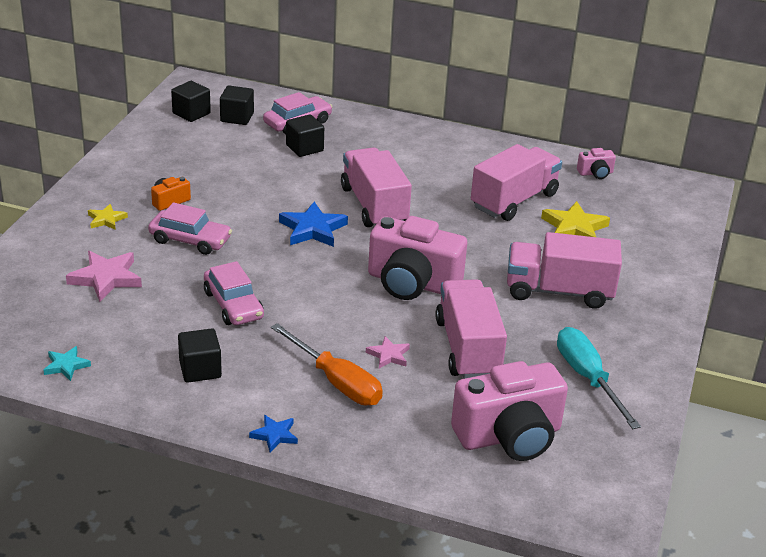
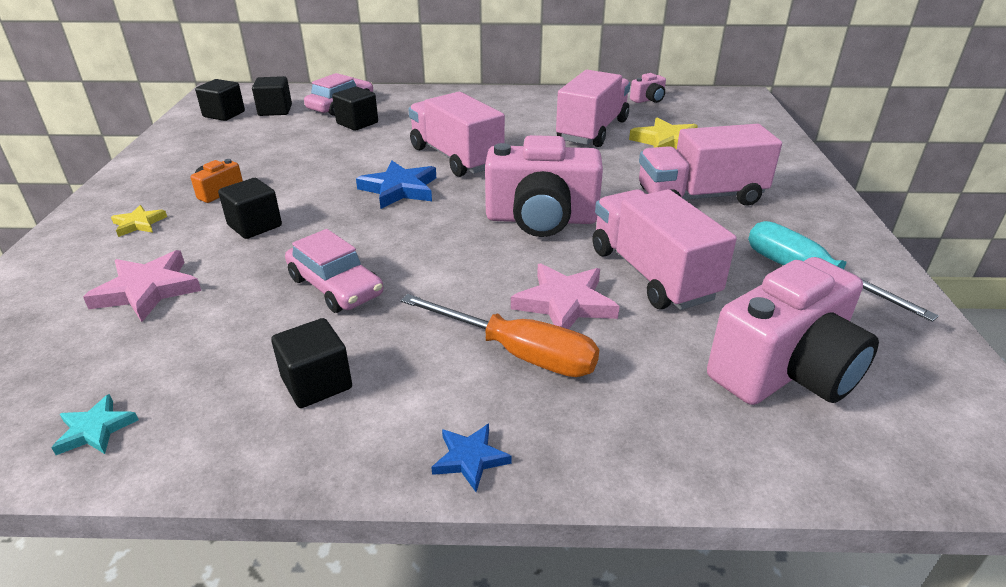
camera: 15 degrees left, 0 degrees up
pink car [148,202,232,255] -> black cube [218,178,282,239]
pink star [366,336,410,369] -> pink star [511,263,620,329], size x1.75

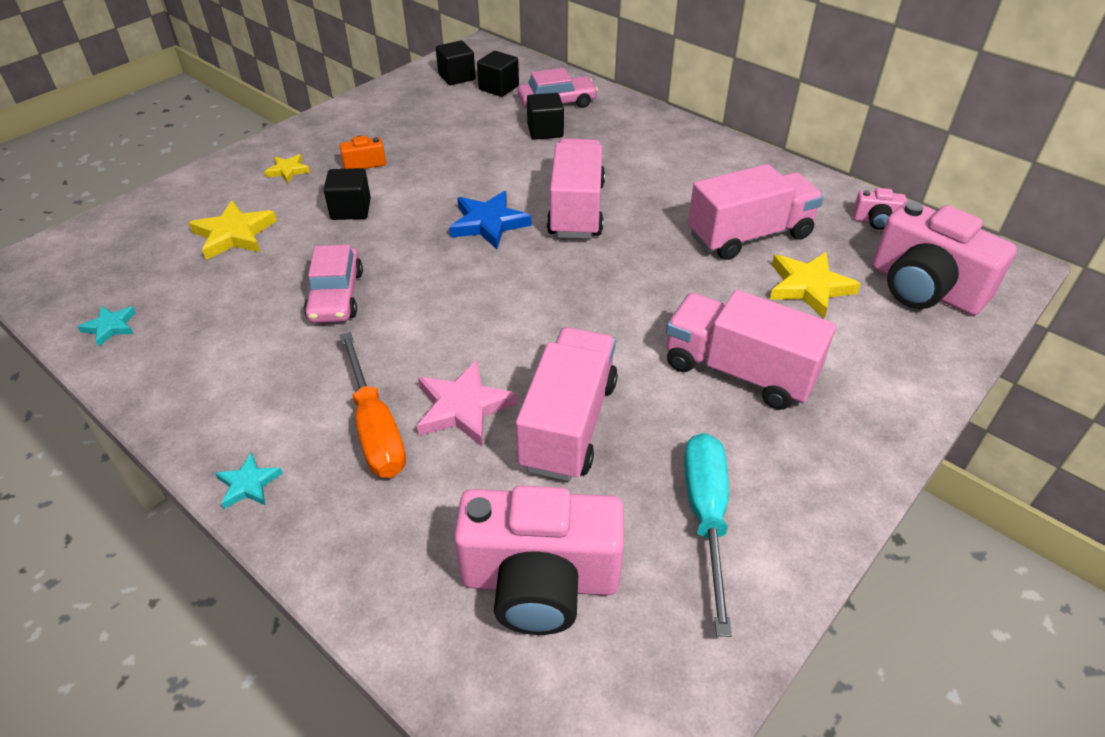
camera: 40 degrees right, 10 degrees up
pink star [83,250,201,322] -> yellow star [189,200,277,260]
black cube [271,318,352,408] -> none
blue star [431,424,512,492] -> turquoise star [215,452,283,509]
pink camera [485,135,603,237] -> pink camera moved to [872,200,1017,315]

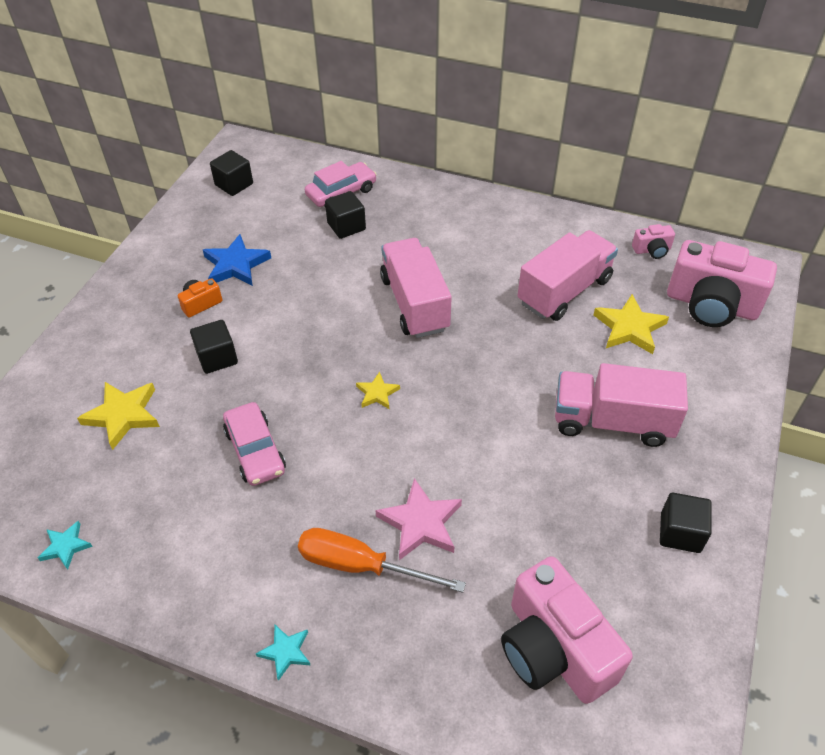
camera: 20 degrees left, 5 degrees up
yellow star [264,154,310,183] -> yellow star moved to [356,371,400,409]
orange screwdriver [340,332,406,478] -> orange screwdriver turned 150 degrees clockwise [298,528,466,593]
blue star [449,191,532,249] -> blue star moved to [203,234,271,286]
pink camera [454,485,624,635] -> pink camera turned 75 degrees clockwise [501,556,633,704]
black cube [477,51,519,97] -> black cube moved to [660,493,712,553]
pink truck [516,327,618,481] -> none
turquoise screwdriver [684,433,732,637] -> none

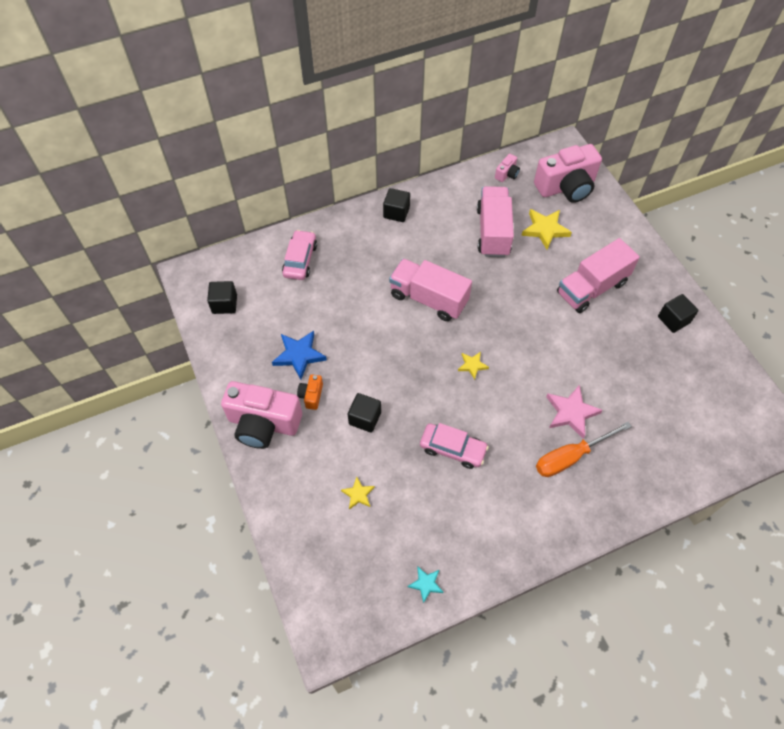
camera: 45 degrees left, 10 degrees up
yellow star [77,382,160,450] -> yellow star [341,477,375,510], size x0.57
turquoise star [256,625,310,681] -> none
black cube [325,191,366,239] -> black cube moved to [383,188,410,222]
pink camera [501,556,633,704] -> pink camera moved to [221,381,302,449]

